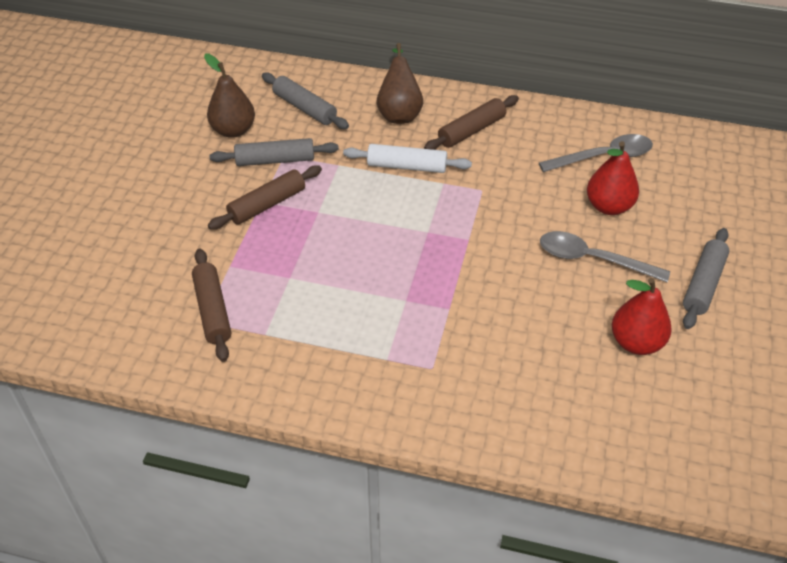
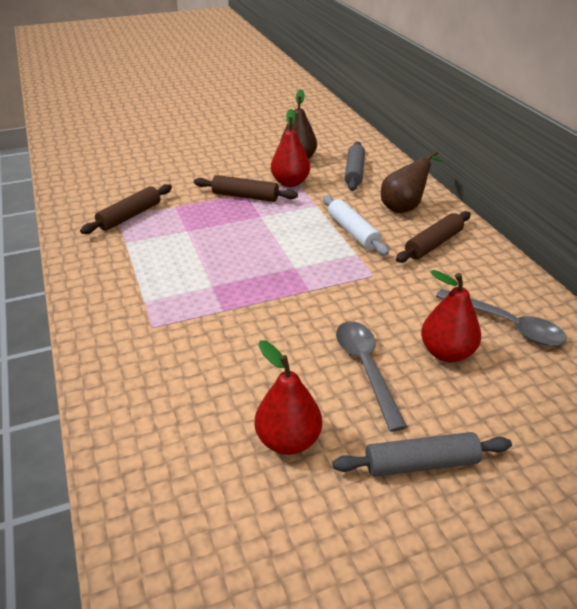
camera: 55 degrees right, 10 degrees down
grey rolling pin [209,138,339,166] -> red pear [271,109,310,187]
brown rolling pin [424,95,519,150] -> brown rolling pin turned 60 degrees counterclockwise [396,211,471,263]

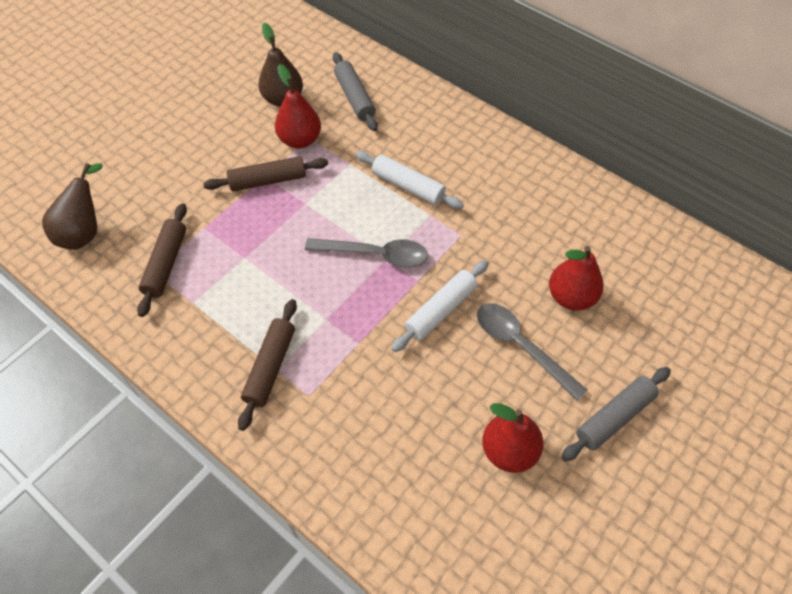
camera: 30 degrees left, 20 degrees up
brown pear [381,150,443,213] -> brown pear moved to [42,163,103,250]
brown rolling pin [396,211,471,263] -> brown rolling pin moved to [238,299,297,431]
grey spoon [436,289,567,346] -> grey spoon moved to [305,238,428,268]
none -> white rolling pin [391,260,489,352]

